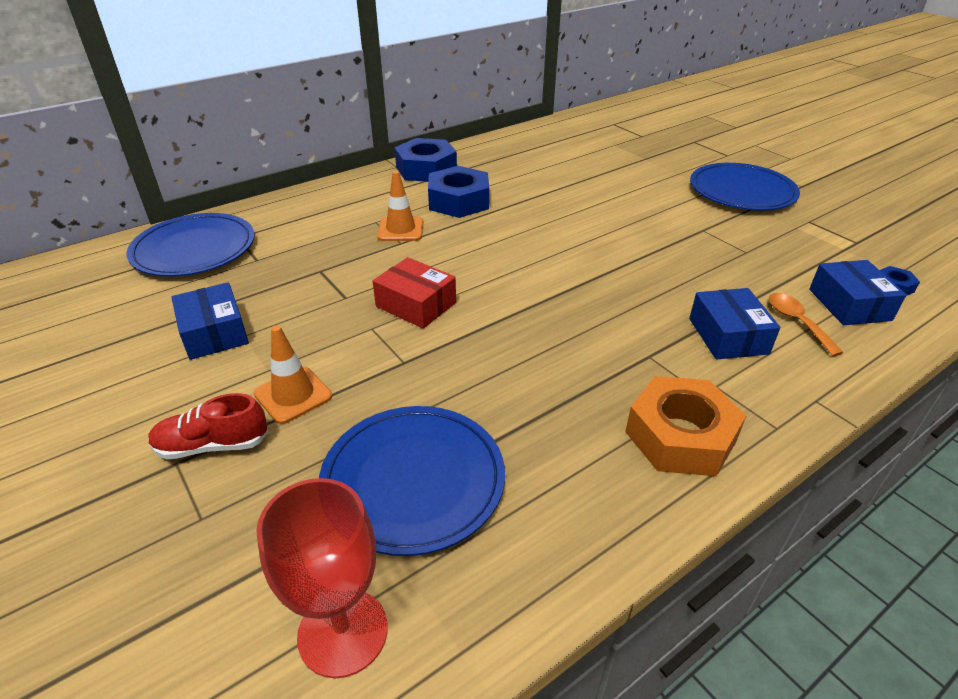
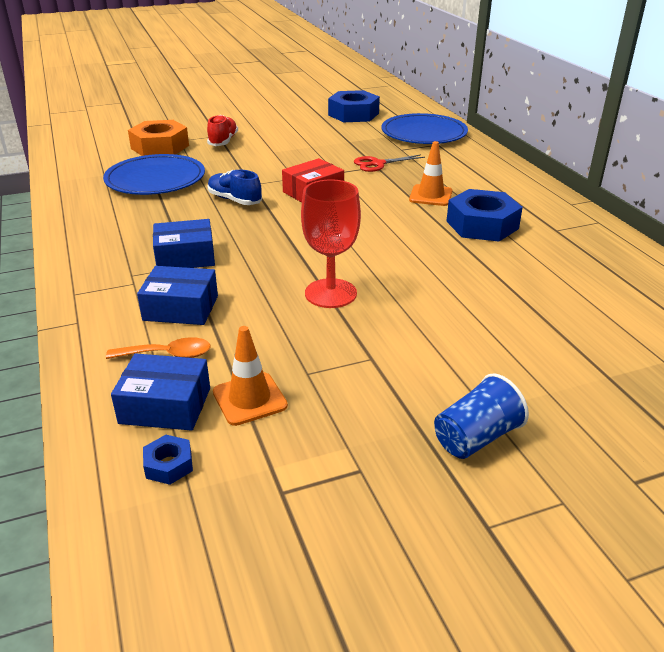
camera: 105 degrees right, 5 degrees down
blue box [171,282,249,360] -> blue box moved to [153,219,215,268]
orange traffic cone [254,325,332,424] -> orange traffic cone moved to [213,326,288,426]
red goblet [256,478,388,678] -> red goblet moved to [301,179,361,308]
blue nut [394,138,457,182] -> blue nut moved to [328,90,380,122]
orange nut [625,376,746,476] -> orange nut moved to [128,120,189,156]
blue plate [690,163,800,211] -> blue cup [434,373,529,459]
none -> blue shoe [207,170,262,205]
none -> red scissors [354,154,425,172]

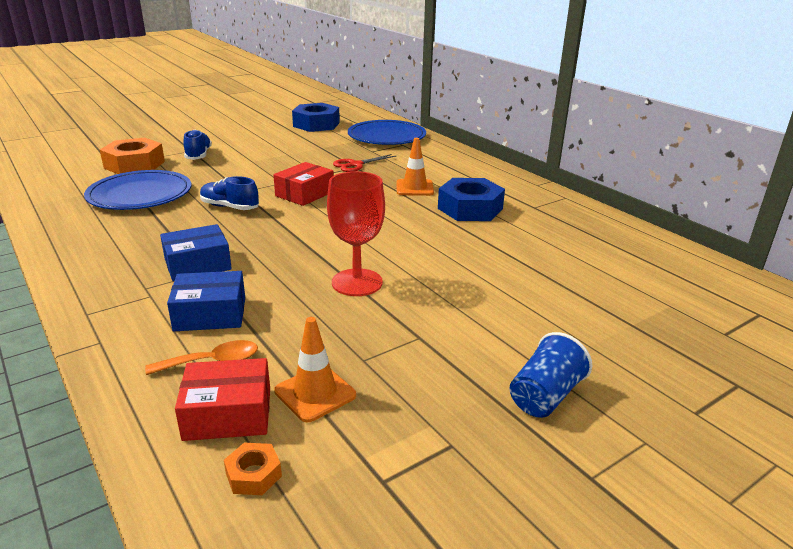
camera: 15 degrees left, 5 degrees down
blue box [111,353,210,431] -> red box [175,358,270,441]
blue nut [143,435,193,485] -> orange nut [224,443,282,495]
red shoe [207,115,238,146] -> blue shoe [183,130,212,160]

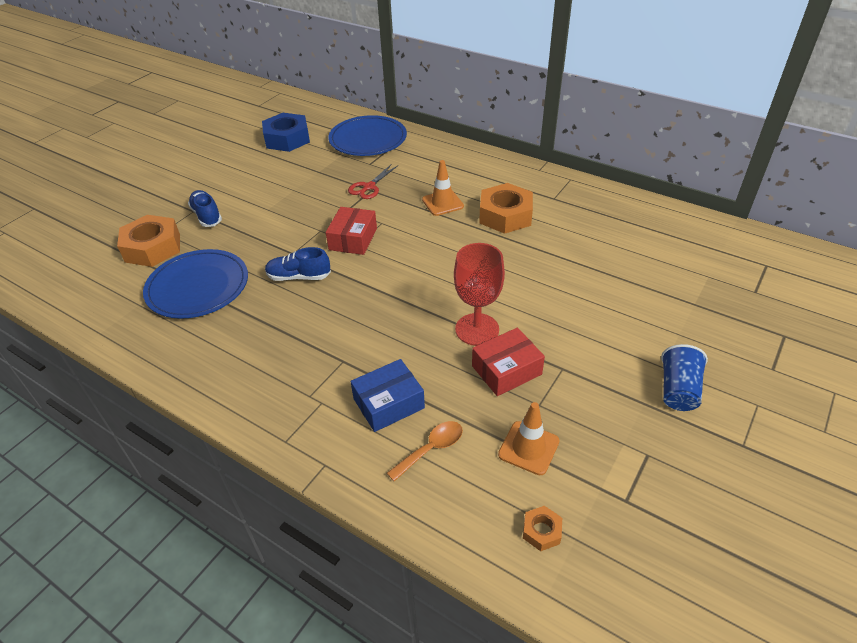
camera: 20 degrees left, 15 degrees up
blue box [160,224,232,281] -> none
red box [175,358,270,441] -> red box moved to [472,328,545,396]
blue nut [438,178,505,221] -> orange nut [479,183,533,234]

